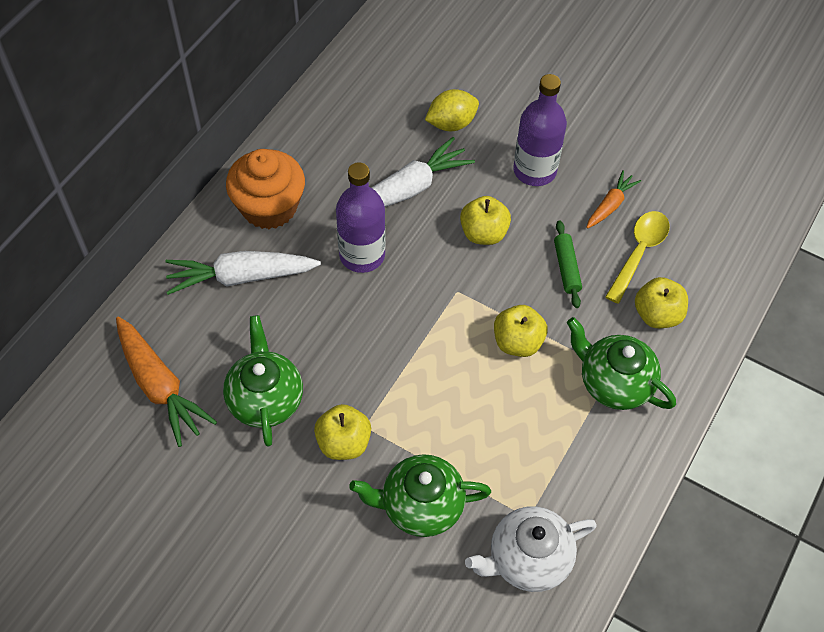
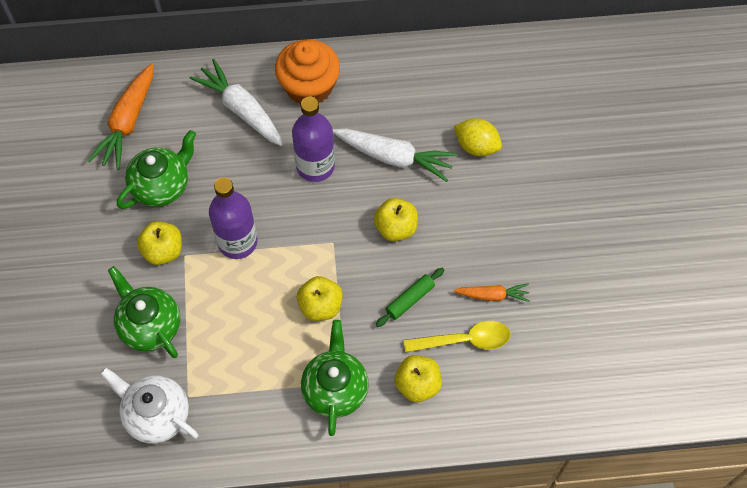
camera: 55 degrees right, 5 degrees up
purple bottle [513,74,567,186] -> purple bottle moved to [209,177,258,259]

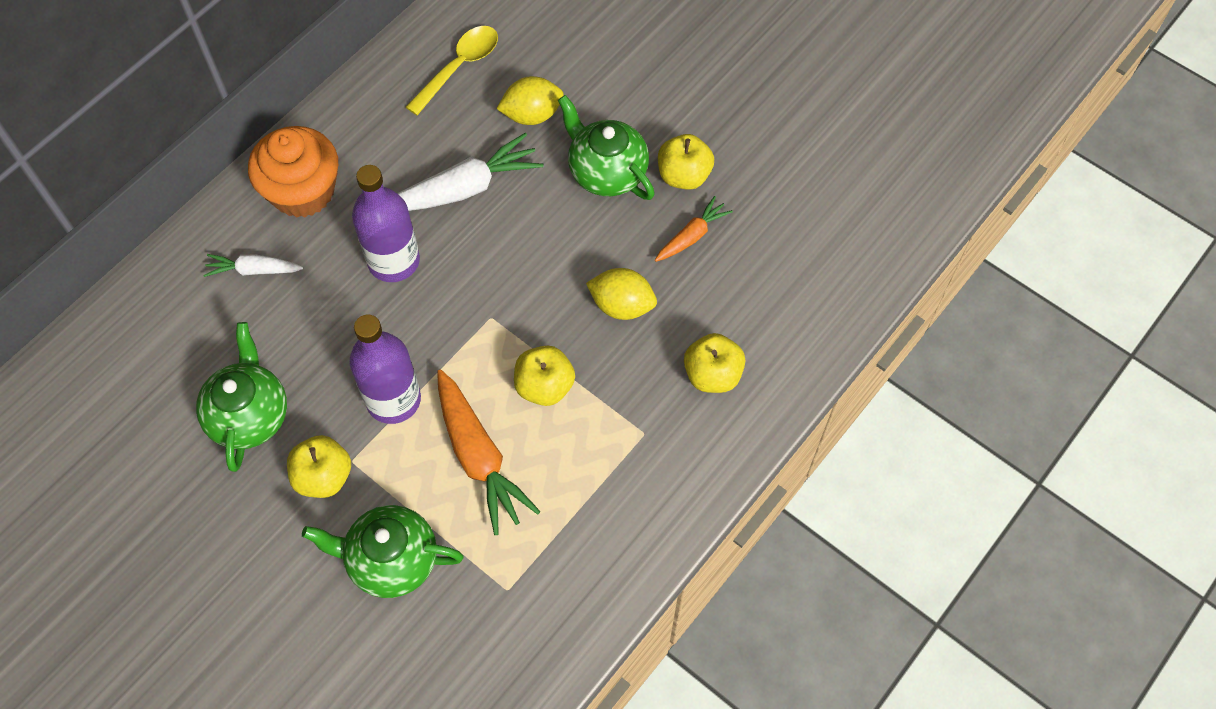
camera: 45 degrees left, 0 degrees up
orange carrot [88,64,154,170] -> orange carrot moved to [437,369,541,535]
white teapot [100,367,198,443] -> none
white carrot [189,59,283,146] -> white carrot [204,254,303,277], size x0.56
green teapot [301,320,369,436] -> green teapot moved to [558,95,655,200]
yellow apple [374,198,418,241] -> yellow apple moved to [658,134,714,190]
green rolling pin [376,268,444,327] -> yellow lemon [586,268,657,320]
yellow spoon [404,321,510,353] -> yellow spoon moved to [406,26,498,115]

